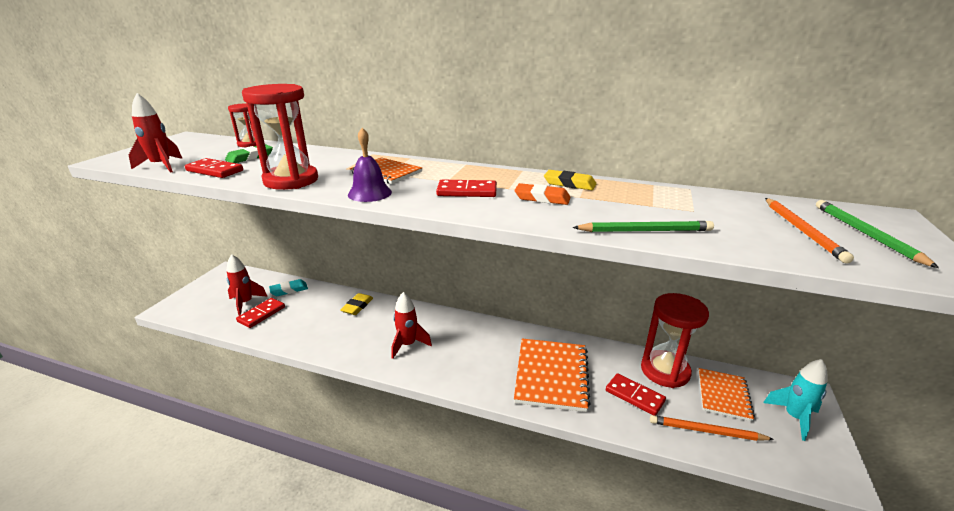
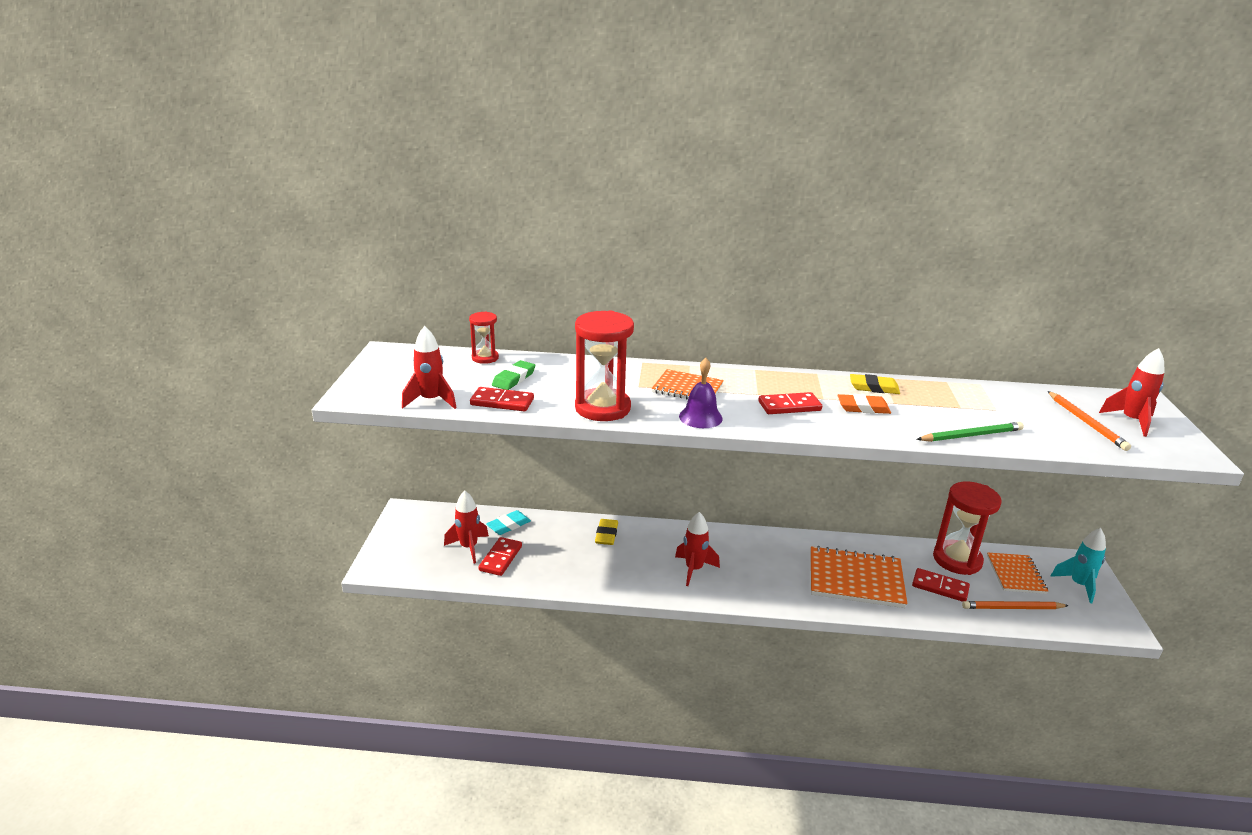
camera: 15 degrees left, 0 degrees up
orange notebook [514,339,591,412] -> orange notebook turned 75 degrees counterclockwise [811,546,907,608]
green pencil [816,200,939,268] -> red rocket [1099,348,1165,437]

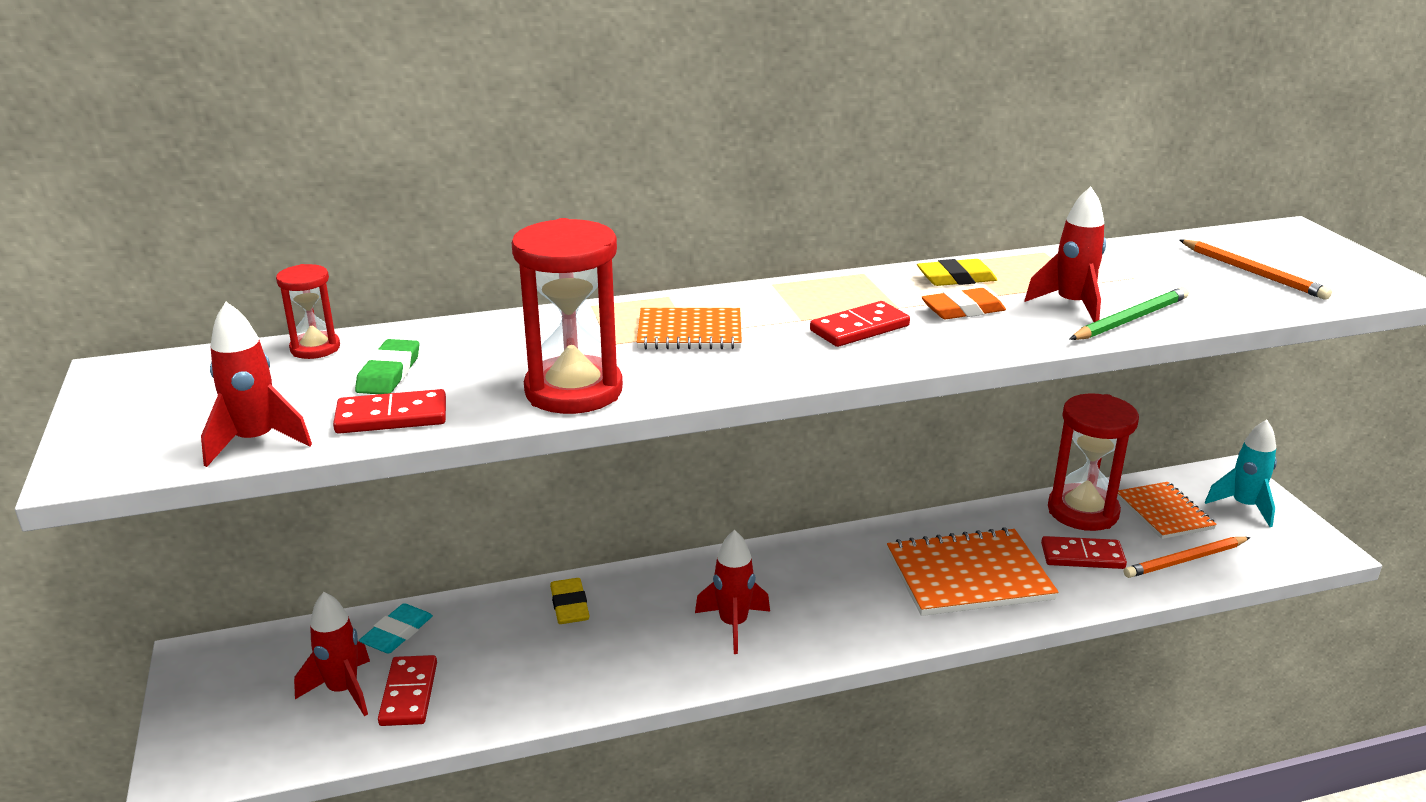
camera: 20 degrees left, 0 degrees up
purple bell [679,358,723,428] -> none
red rocket [1099,348,1165,437] -> red rocket moved to [1024,187,1106,322]

